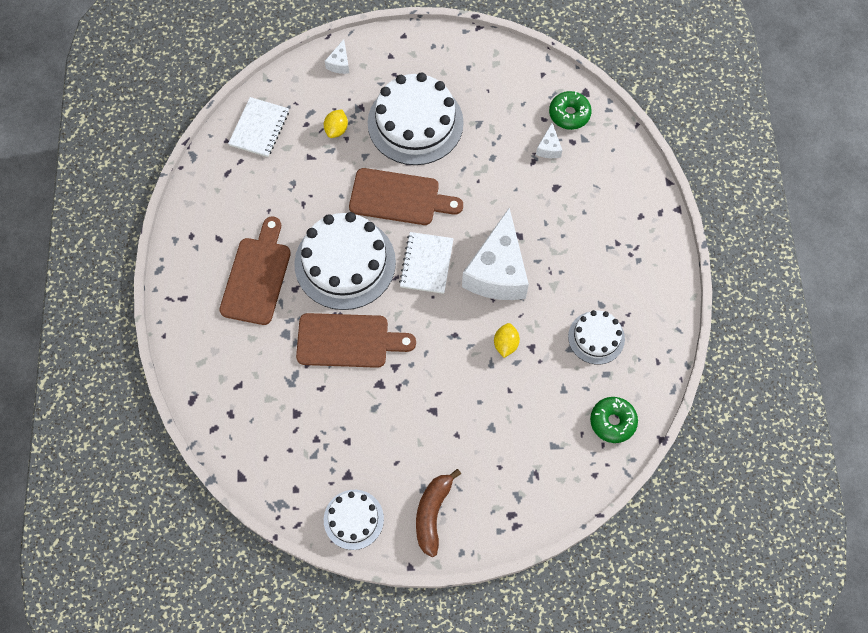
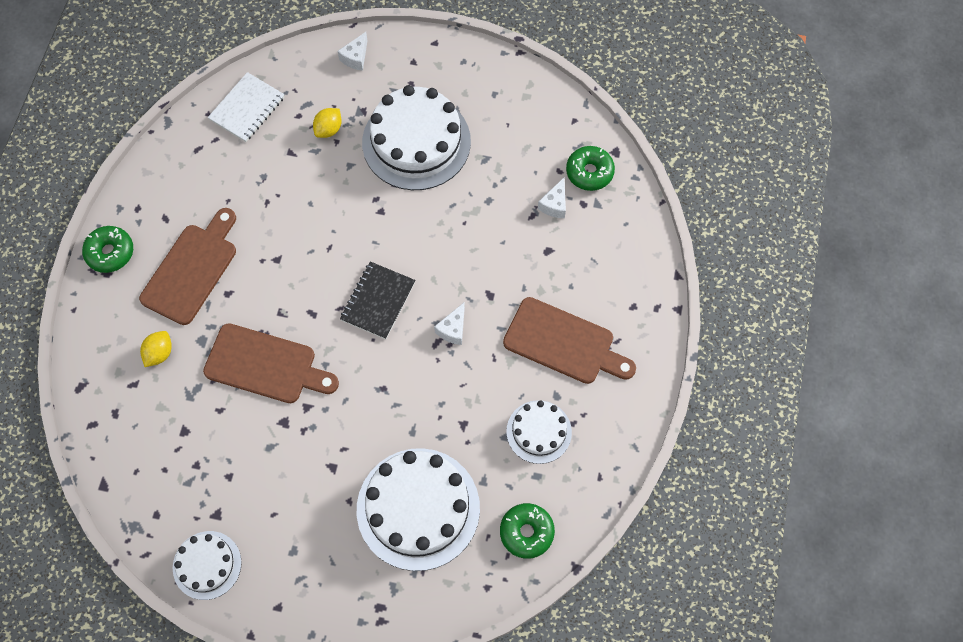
camera: 15 degrees right, 0 degrees up
white cake [294,212,396,310] -> white cake moved to [357,448,480,571]
brown cutting board [349,168,463,225] -> brown cutting board moved to [503,297,636,384]
white notebook [399,232,454,294] -> black notebook [340,262,416,339]
brown banana [416,469,461,557] -> none
white cheese [462,208,529,300] -> white cheese [434,303,465,345], size x0.41
yellow lemon [494,323,520,358] -> yellow lemon moved to [140,331,172,367]
none -> green donut [82,226,133,273]

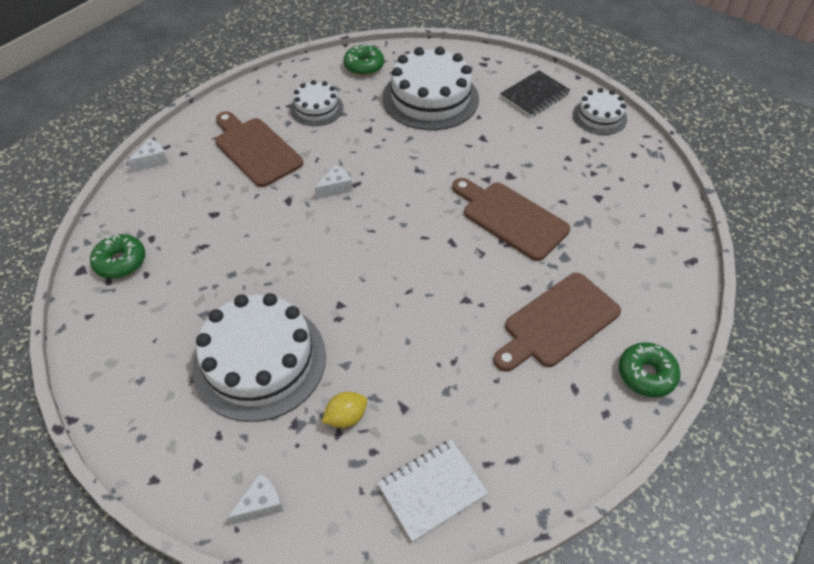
camera: 155 degrees left, 15 degrees down
yellow lemon [140,331,172,367] -> none
black notebook [340,262,416,339] -> black notebook moved to [500,70,570,117]
white cheese [538,178,566,218] -> white cheese moved to [127,139,168,172]

